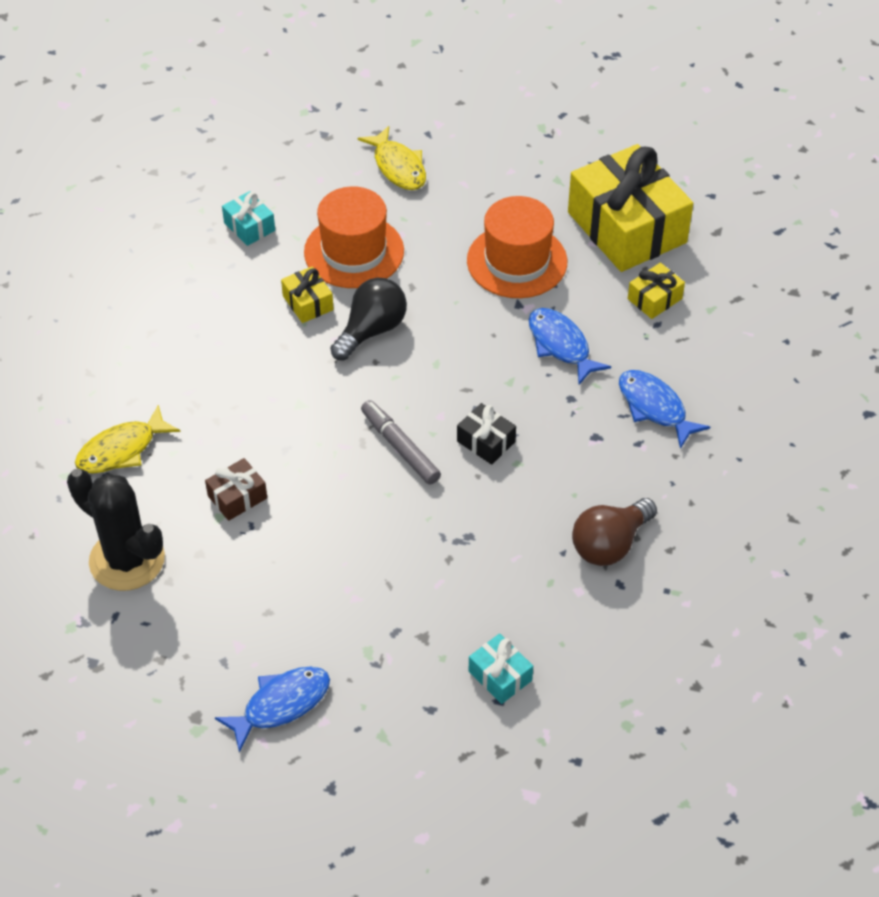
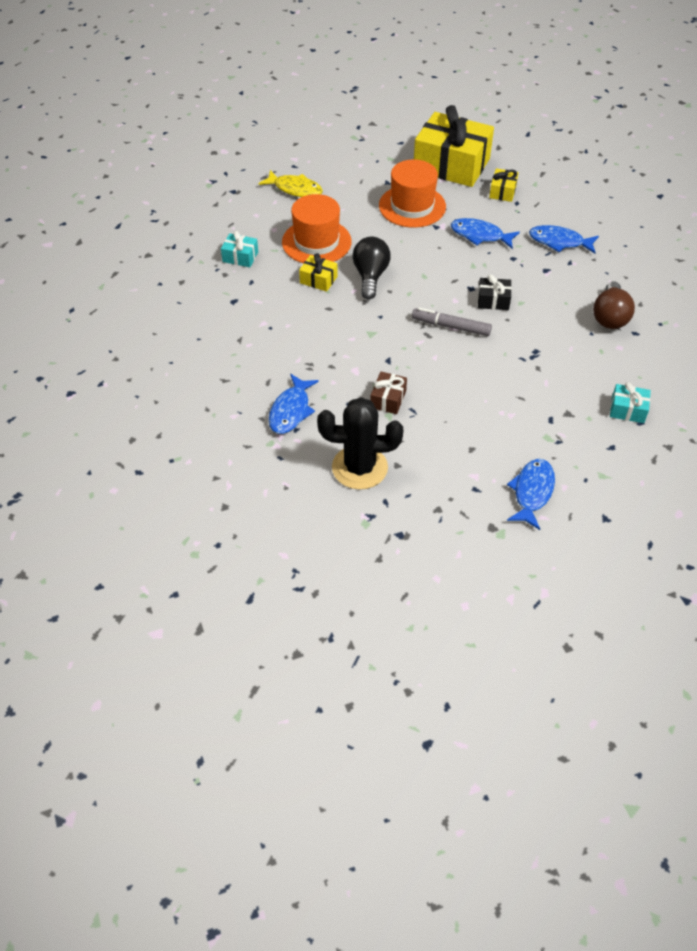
camera: 35 degrees left, 0 degrees up
yellow fish [75,405,181,473] -> blue fish [269,374,319,434]

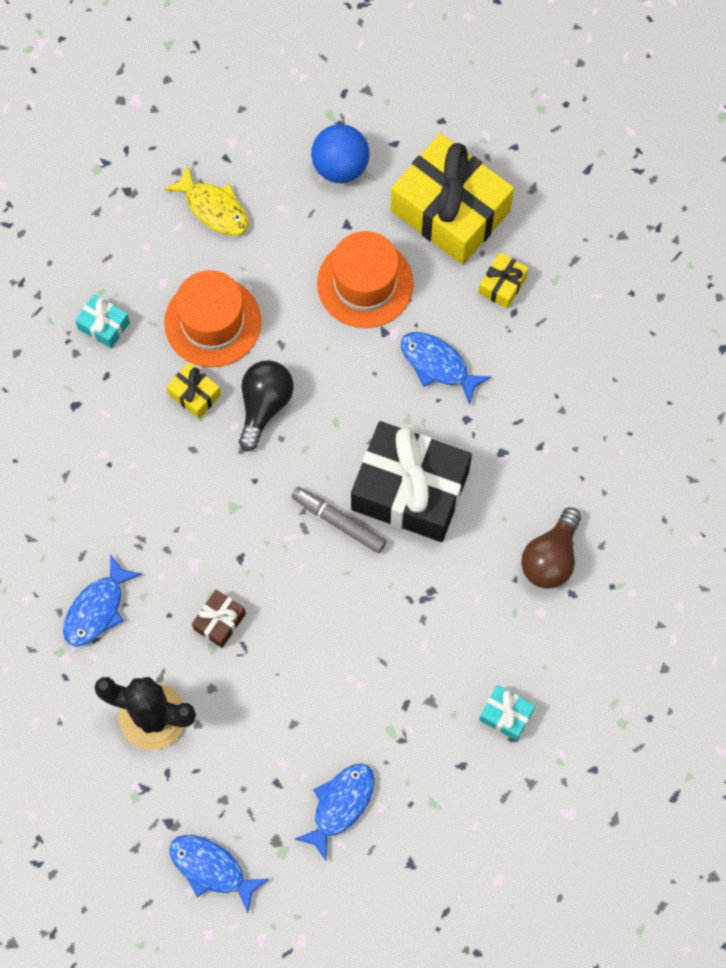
camera: 15 degrees right, 20 degrees up
black gift [478,274,512,310] -> black gift [351,421,472,542], size x2.34
blue fish [529,225,599,253] -> blue fish moved to [169,835,269,913]
none -> blue ball [311,124,370,183]

